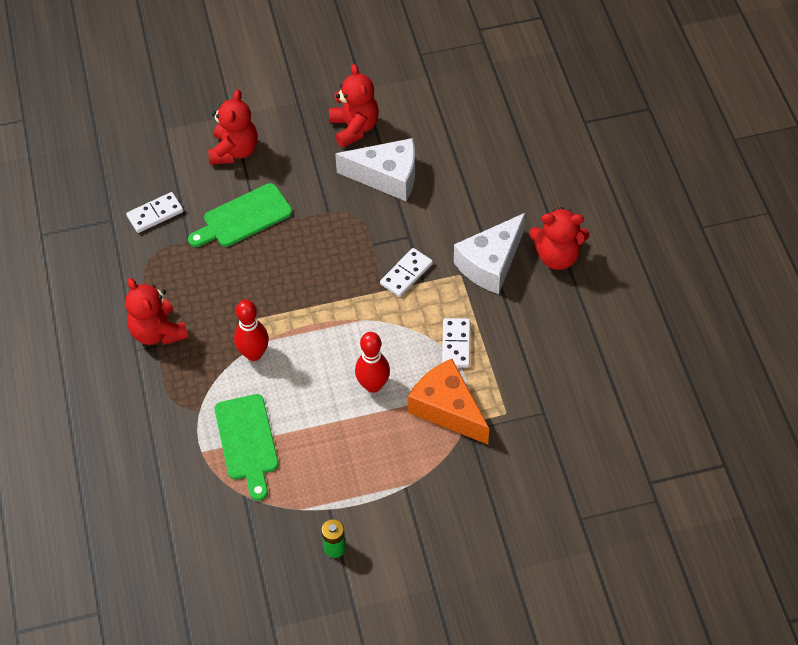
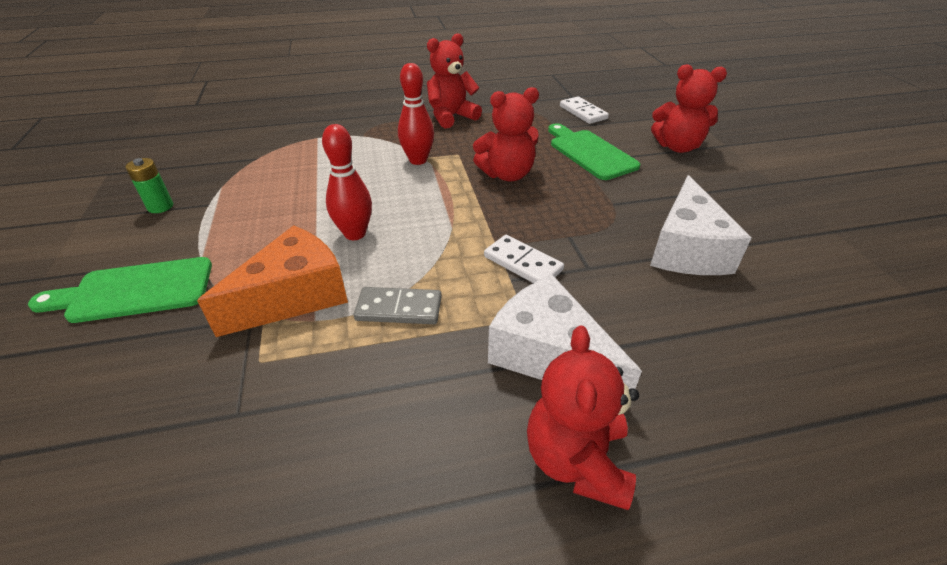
camera: 90 degrees right, 15 degrees down
green cutting board [215,394,279,501] -> green cutting board moved to [28,257,212,323]
red teddy bear [329,64,379,148] -> red teddy bear moved to [473,87,539,181]
white domino [442,318,470,368] -> grey domino [354,287,442,324]

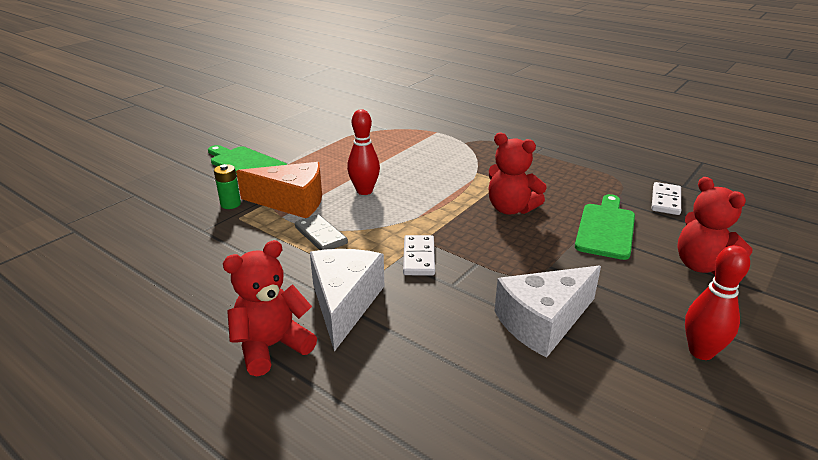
camera: 50 degrees right, 10 degrees down
green battery [125,158,173,213] -> green battery moved to [214,164,241,209]
red bowling pin [398,63,434,165] -> red bowling pin moved to [685,245,750,360]
red teddy bear [427,33,482,129] -> none

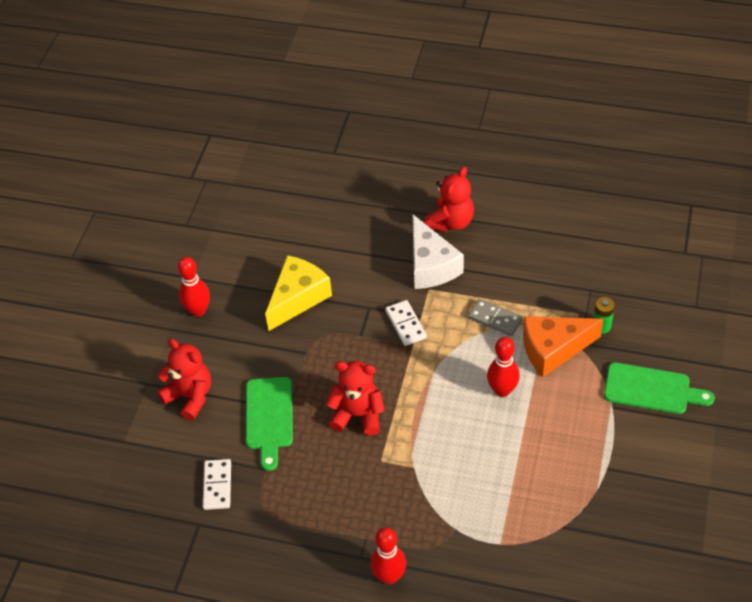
camera: 160 degrees right, 20 degrees up
white cheese [494,265,601,358] -> yellow cheese [265,255,332,331]
none -> red bowling pin [371,527,406,584]

